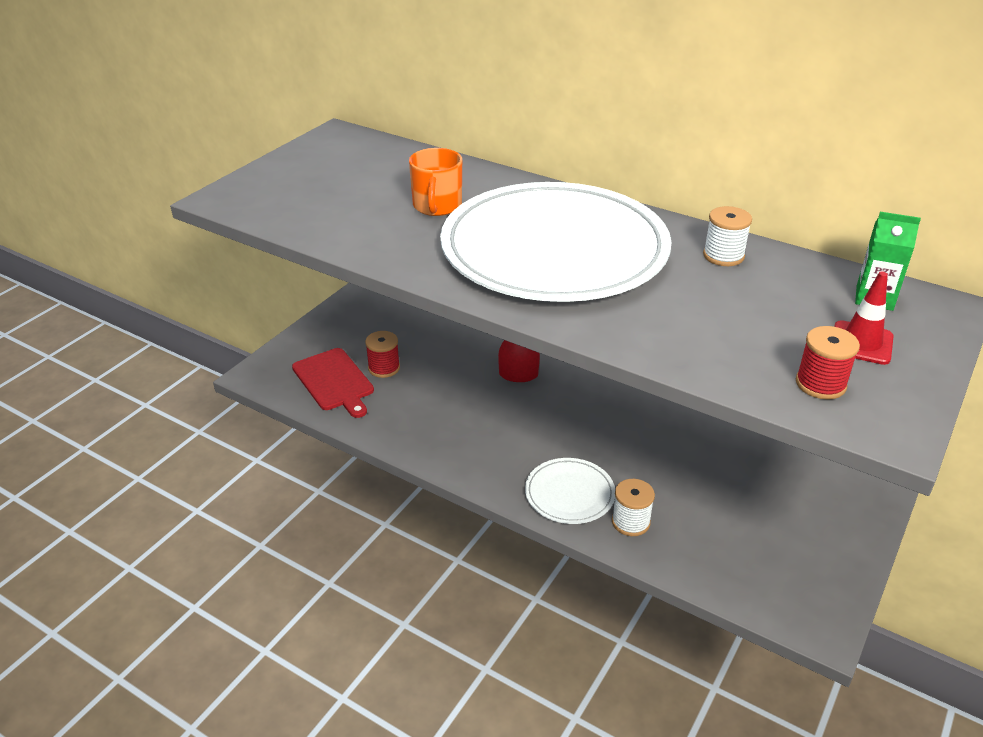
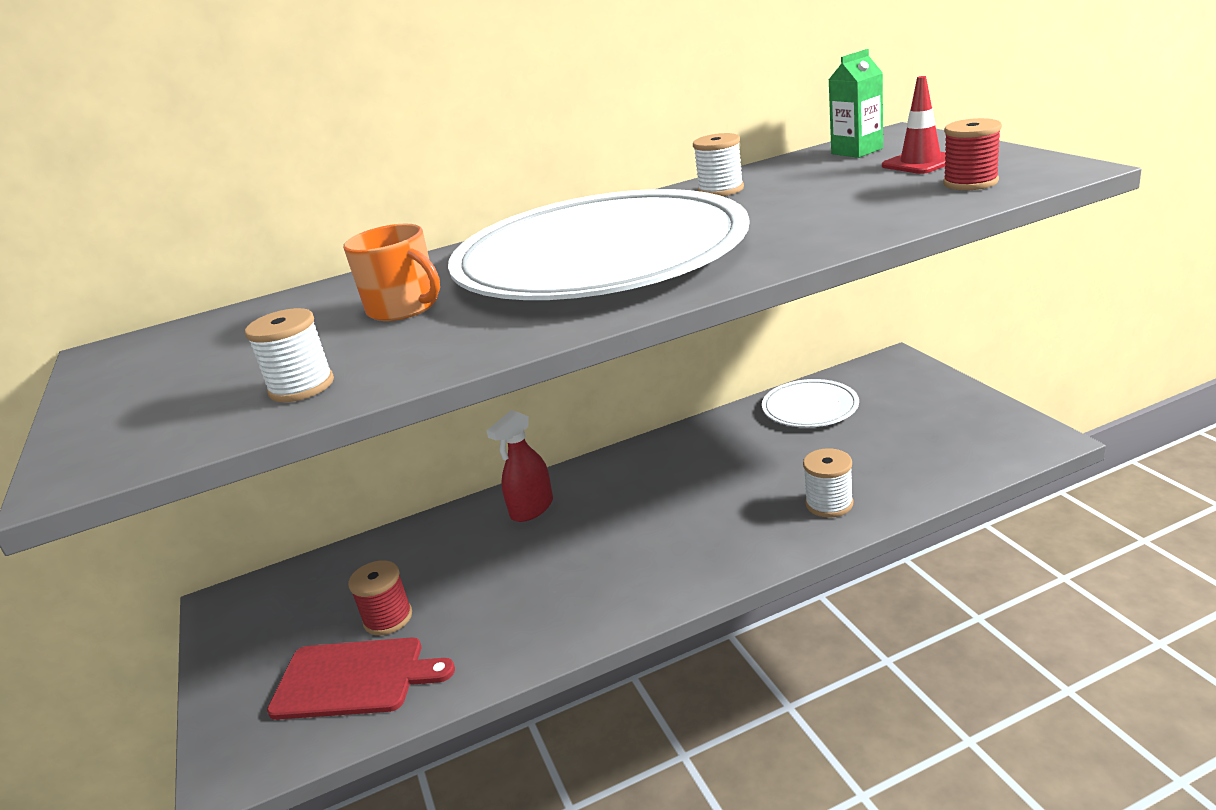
camera: 50 degrees left, 10 degrees down
white plate [525,458,615,524] -> white plate moved to [762,379,859,427]
none -> white spool [245,308,334,402]

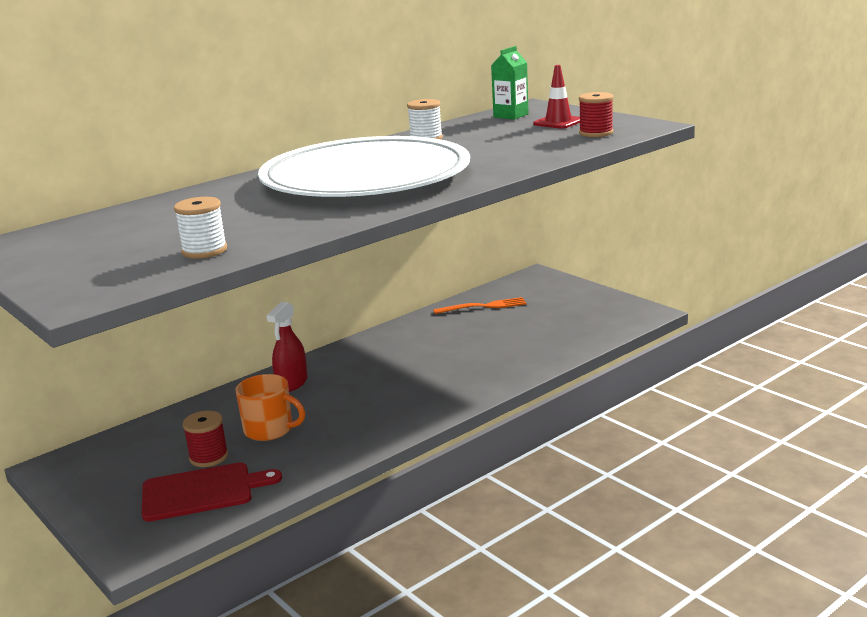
camera: 20 degrees left, 5 degrees down
orange mug [343,224,440,321] -> orange mug moved to [236,374,305,441]
white plate [762,379,859,427] -> orange fork [433,297,527,314]
white spool [803,448,853,518] -> none

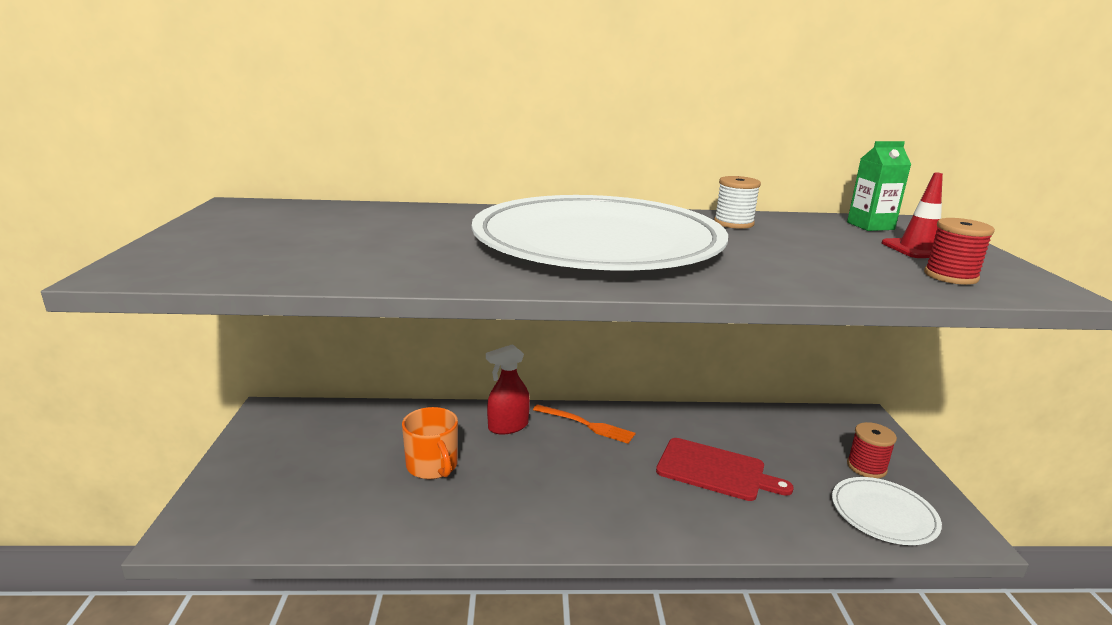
camera: 35 degrees right, 0 degrees up
red cutting board [142,462,282,522] -> red cutting board moved to [656,438,794,501]
white spool [174,197,227,259] -> none
red spool [182,411,228,467] -> red spool moved to [847,422,897,478]
orange fork [433,297,527,314] -> orange fork moved to [533,404,636,444]
none -> white plate [832,477,942,545]

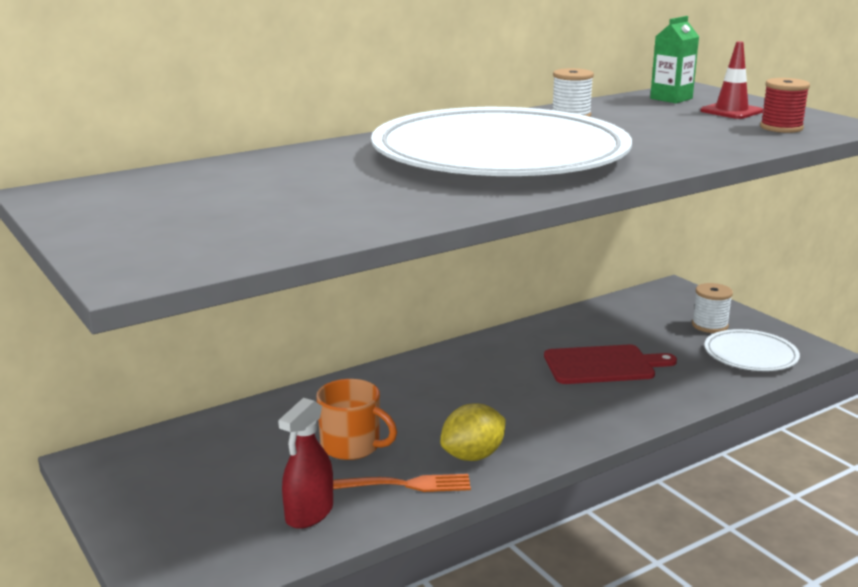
camera: 30 degrees left, 0 degrees up
red spray bottle [486,344,530,434] -> red spray bottle moved to [278,398,333,529]
orange fork [533,404,636,444] -> orange fork moved to [333,474,471,492]
red spool [847,422,897,478] -> white spool [692,283,733,333]
none -> yellow lemon [440,404,506,461]

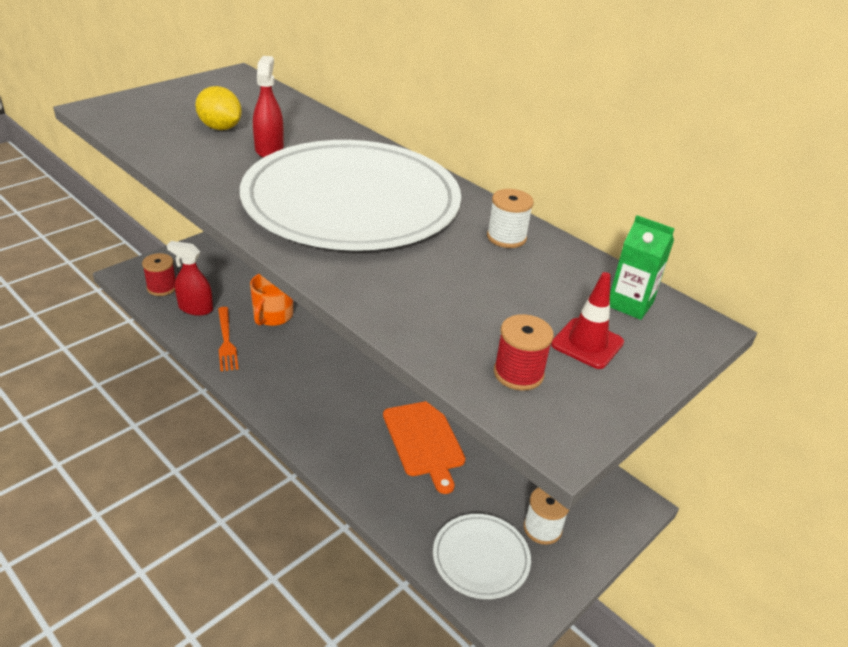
camera: 75 degrees right, 15 degrees up
yellow lemon [440,404,506,461] -> yellow lemon moved to [195,86,242,130]
red cutting board [544,345,677,384] -> orange cutting board [383,401,465,494]
none -> red spool [142,253,175,296]
none -> red spray bottle [253,56,284,158]

